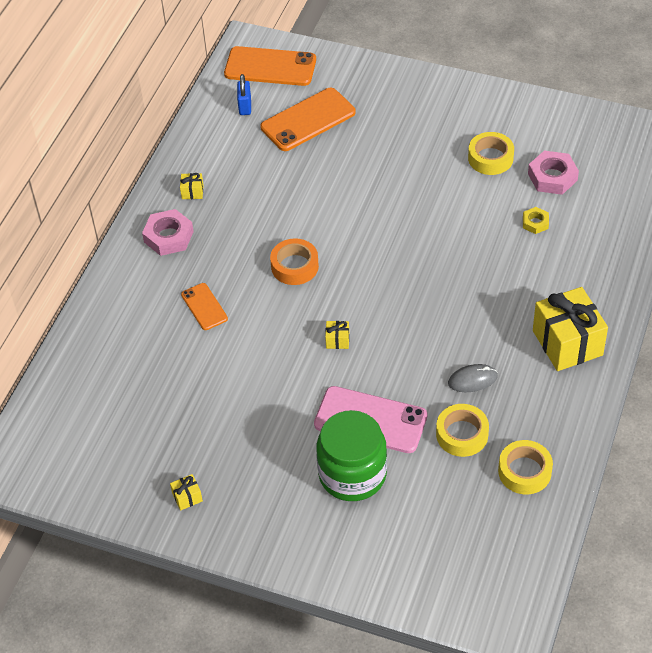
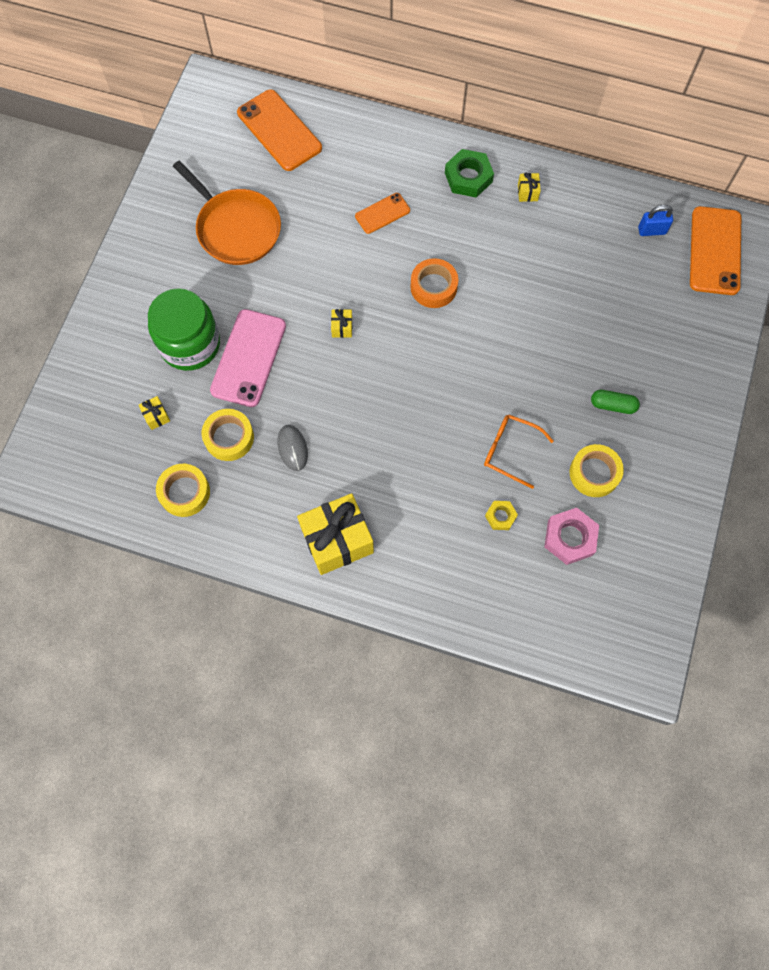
camera: 85 degrees right, 20 degrees up
pink nut [142,209,194,256] -> green nut [445,149,494,198]
yellow gift [170,474,203,511] -> yellow gift moved to [139,396,170,430]
orange phone [260,88,356,151] -> orange phone moved to [237,89,322,171]
none -> orange pan [173,161,281,265]
none -> orange glasses [484,414,554,489]
none -> green capsule [591,390,640,414]

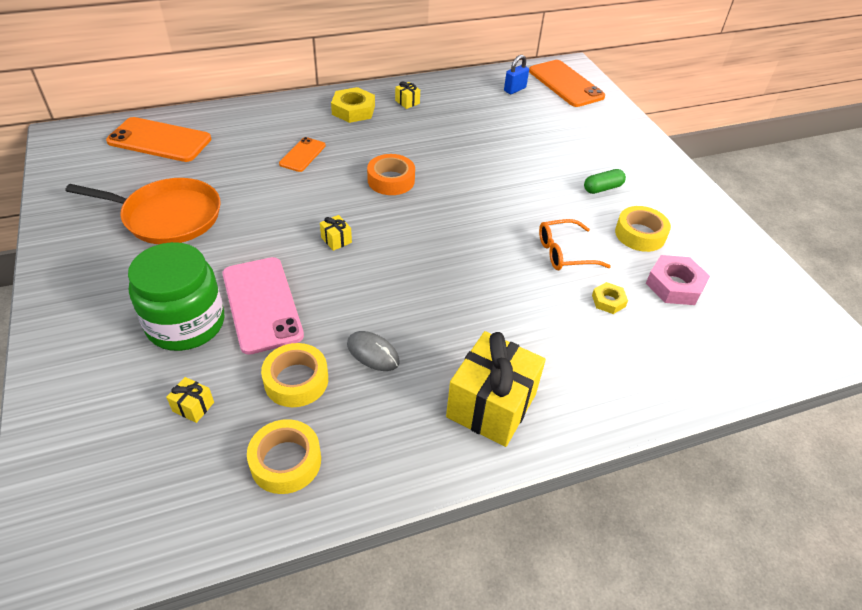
camera: 40 degrees left, 25 degrees down
green nut [445,149,494,198] -> yellow nut [331,87,375,123]

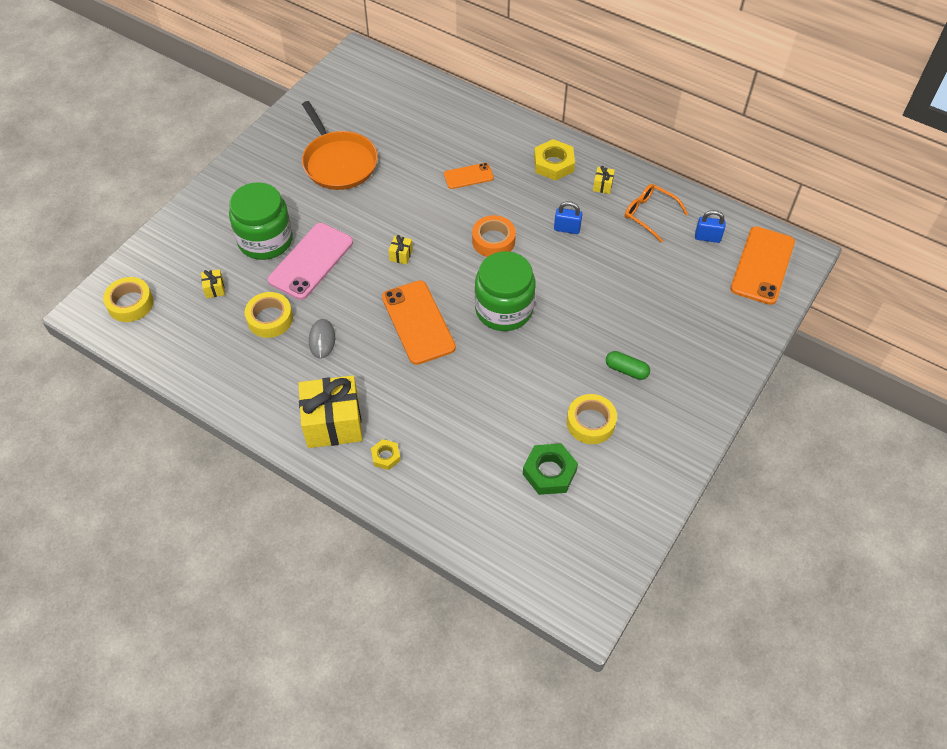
camera: 55 degrees right, 10 degrees up
orange phone [106,117,211,162] -> orange phone moved to [382,280,456,365]
yellow tape [247,419,321,494] -> yellow tape moved to [103,277,153,322]
orange glasses [539,219,611,270] -> orange glasses moved to [625,184,688,242]
yellow nut [592,282,628,314] -> yellow nut moved to [371,439,401,470]
pink nut [646,255,710,305] -> green nut [523,443,578,495]
none -> green jar [475,251,536,331]
none -> blue padlock [554,201,582,234]

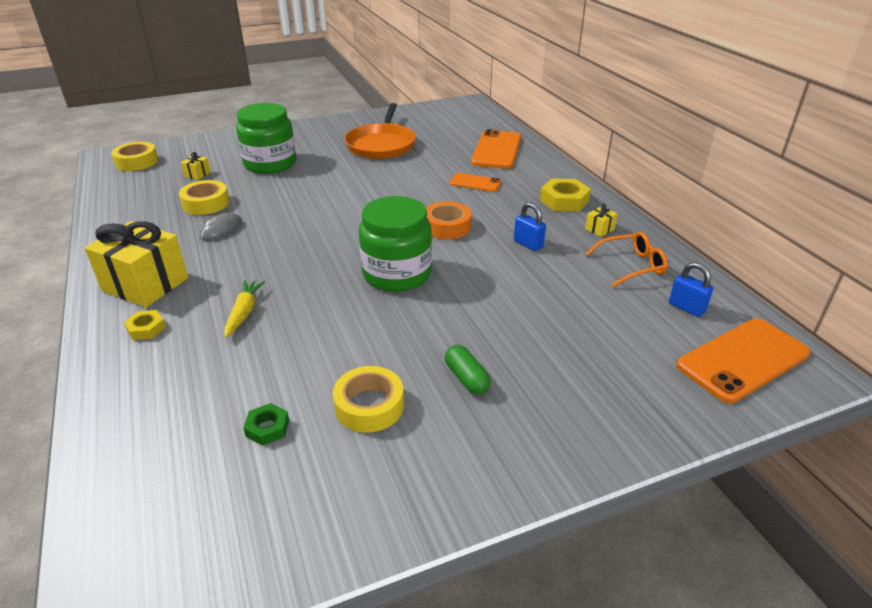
camera: 35 degrees right, 20 degrees down
pink phone [268,223,353,300] -> none
orange phone [382,280,456,365] -> orange phone moved to [471,129,521,169]
yellow gift [388,235,413,265] -> none
green nut [523,443,578,495] -> green nut [243,403,289,446], size x0.57
orange glasses [625,184,688,242] -> orange glasses turned 90 degrees clockwise [585,232,668,287]
none -> yellow carrot [224,280,265,337]

